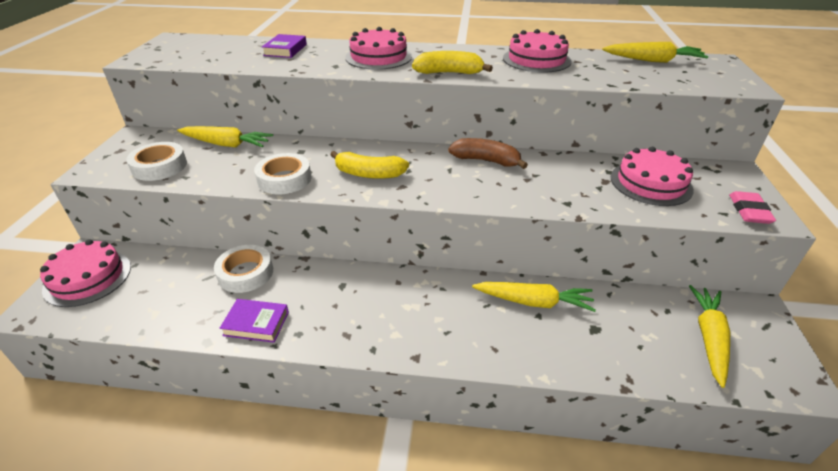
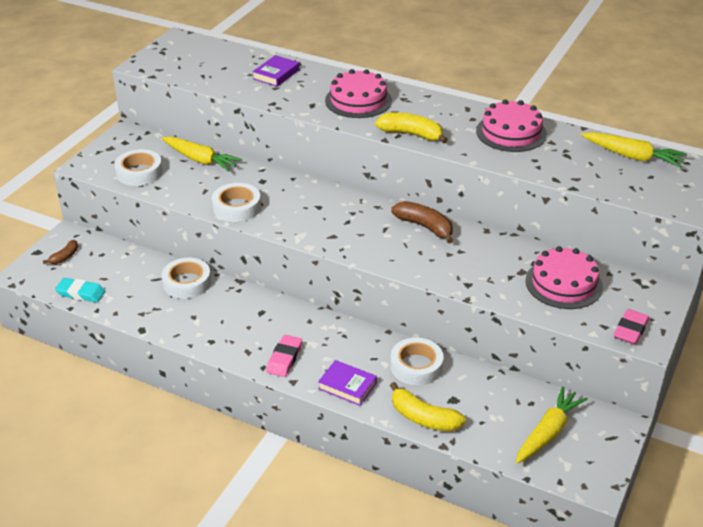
camera: 20 degrees right, 0 degrees up
pink cake [40,239,131,307] -> brown banana [43,240,78,264]
purple book [220,299,289,343] -> purple book moved to [318,360,377,406]
yellow banana [330,151,409,179] -> yellow banana moved to [390,382,466,432]
yellow carrot [472,282,596,312] -> white tape [390,338,444,385]
none -> turquoise eraser [55,278,105,302]
none -> pink eraser [266,335,302,377]

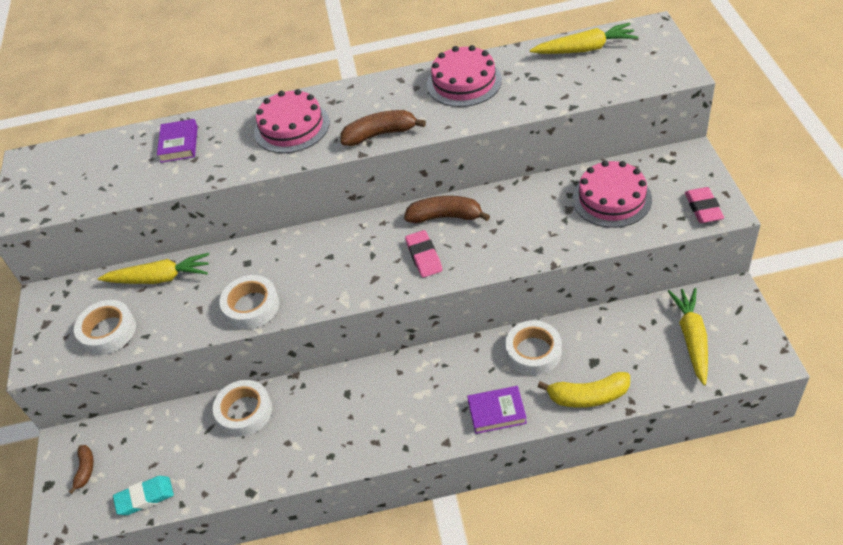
camera: 30 degrees left, 10 degrees up
pink eraser [266,335,302,377] -> pink eraser moved to [405,230,442,278]
yellow banana [375,112,448,143] -> brown banana [340,110,426,146]

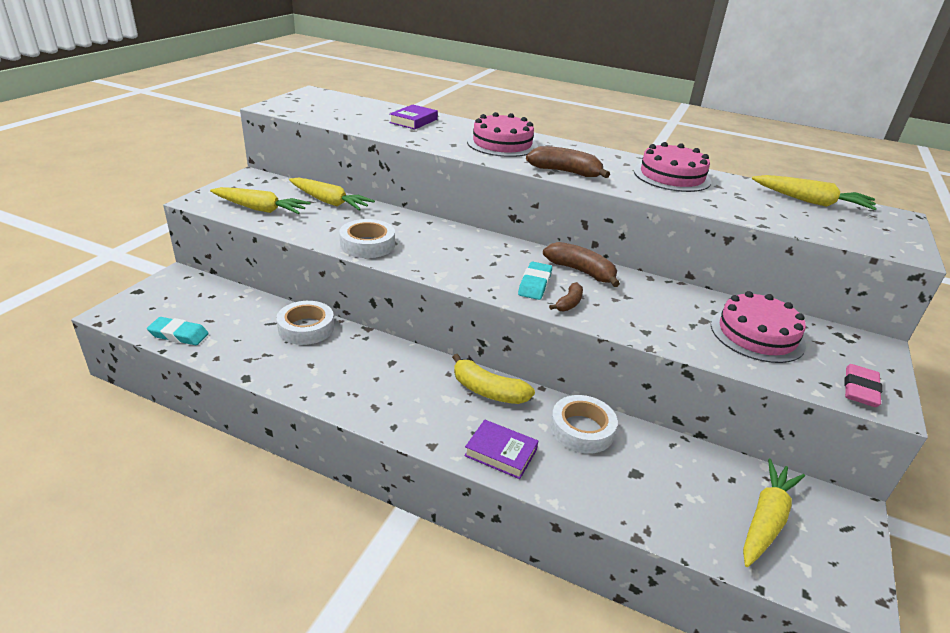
camera: 25 degrees right, 15 degrees down
brown banana [68,445,94,494] -> brown banana moved to [549,282,583,311]
white tape [74,300,136,355] -> yellow carrot [210,187,311,214]
pink eraser [405,230,442,278] -> turquoise eraser [518,262,552,300]
yellow banana [538,372,630,408] -> yellow banana moved to [452,354,535,404]

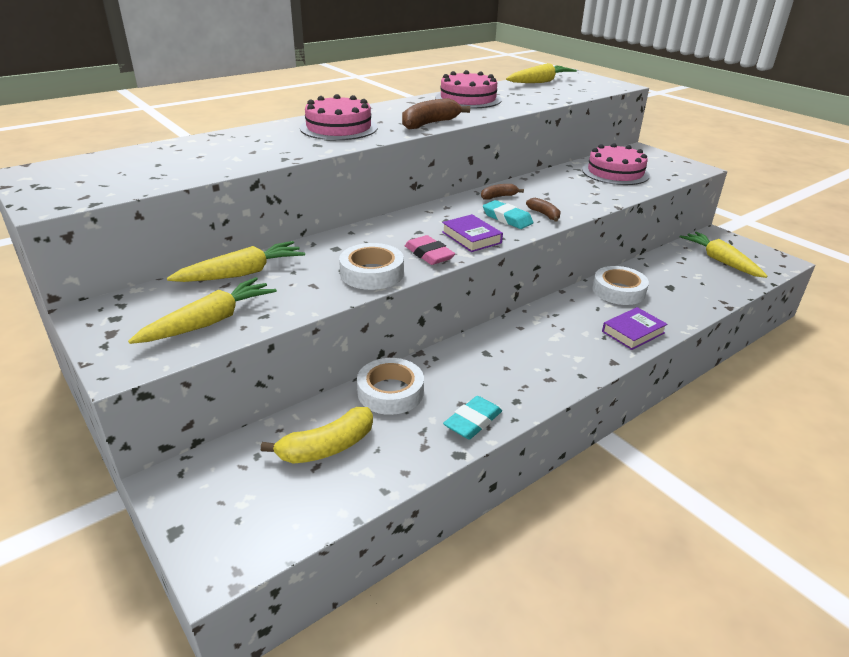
camera: 60 degrees left, 0 degrees up
turquoise eraser [147,317,209,345] -> turquoise eraser moved to [443,396,502,439]
purple book [389,105,438,129] -> purple book moved to [442,214,503,252]
yellow banana [452,354,535,404] -> yellow banana moved to [261,407,373,464]
brown banana [543,242,620,287] -> brown banana [481,184,524,200], size x0.58
pink eraser [844,364,882,407] -> pink eraser moved to [405,235,455,265]

